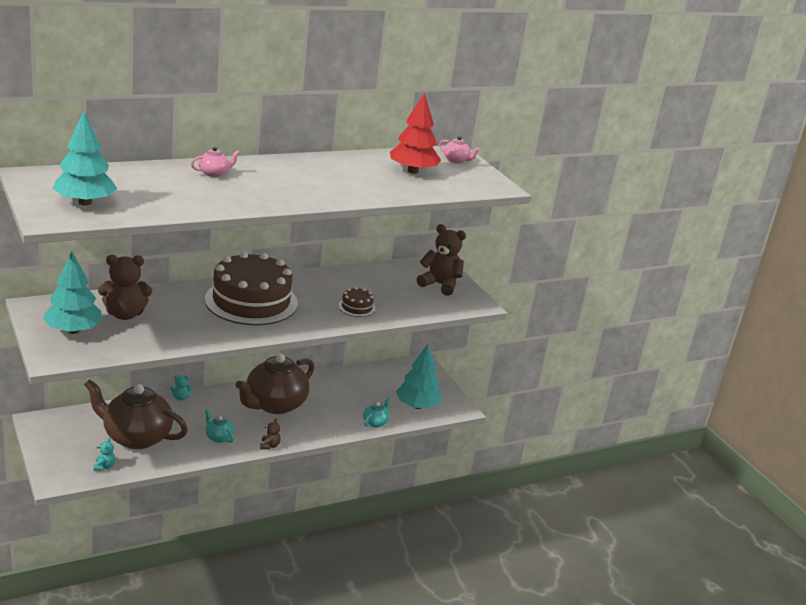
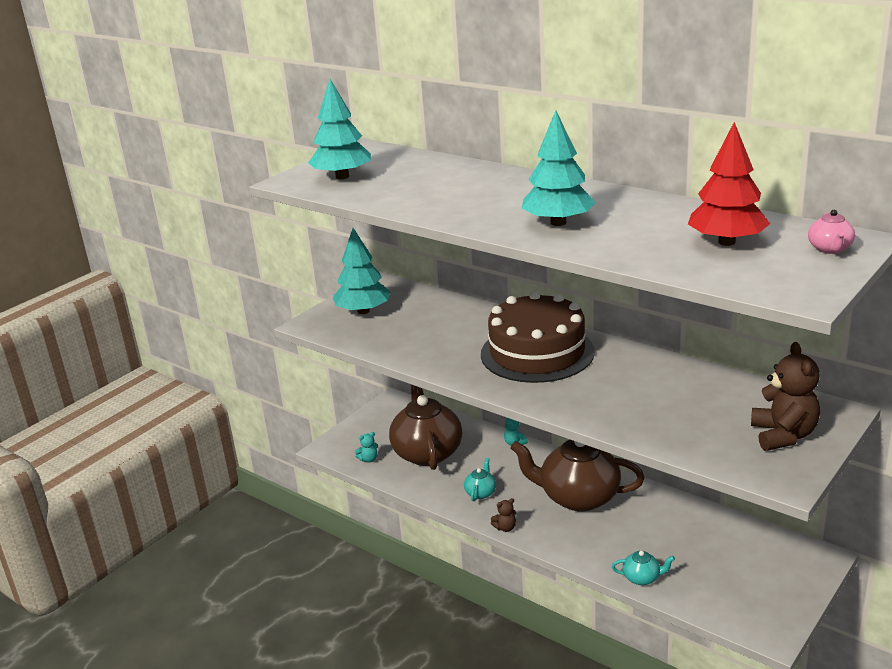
camera: 70 degrees right, 0 degrees up
brown teddy bear [98,255,152,320] -> none
pink teapot [191,147,240,177] -> none
brown cake [338,287,376,317] -> none
turquoise tree [396,344,442,409] -> turquoise tree moved to [522,111,596,226]

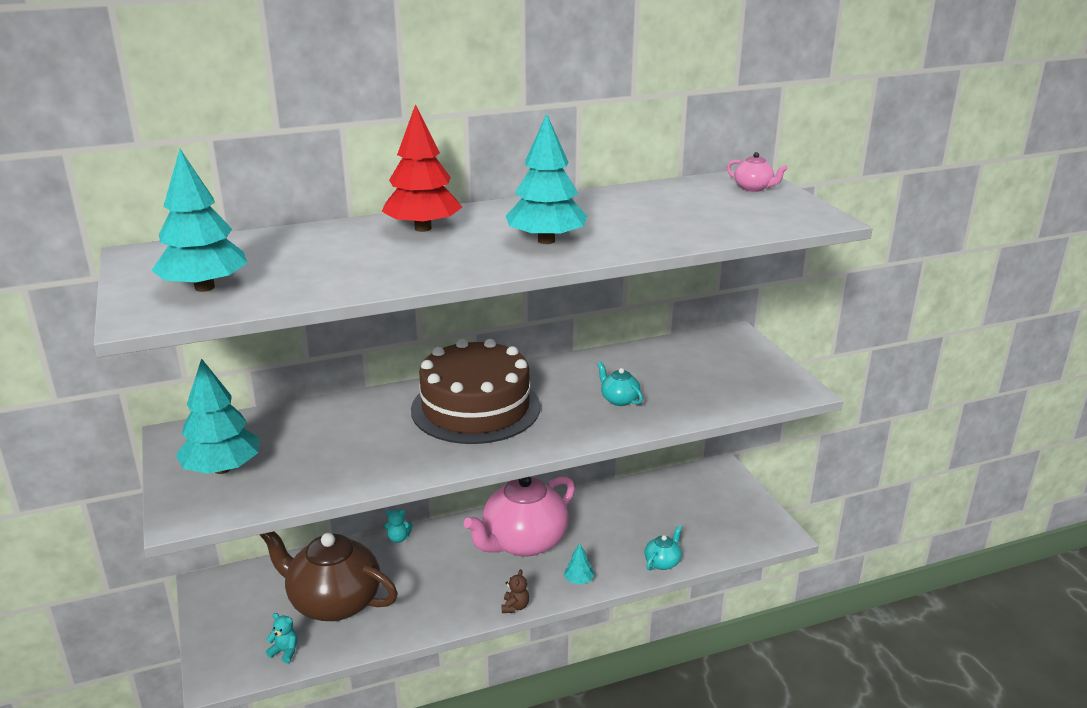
camera: 60 degrees left, 0 degrees up
turquoise teddy bear [355,432,378,463] -> turquoise teddy bear turned 75 degrees counterclockwise [266,613,298,663]
turquoise teapot [464,458,496,501] -> turquoise teapot moved to [597,362,643,406]
brown teapot [511,440,645,512] -> pink teapot [464,477,575,557]
red tree [688,122,770,246] -> red tree moved to [381,104,462,232]
brown teddy bear [751,342,820,451] -> none
none -> turquoise tree [564,543,594,585]

